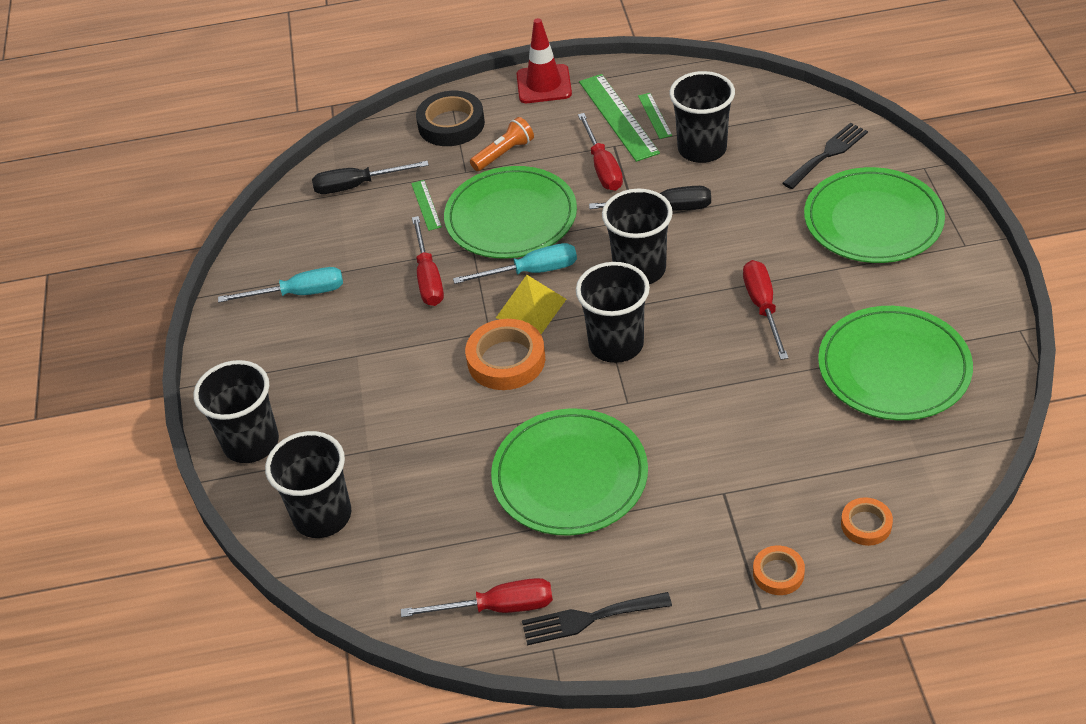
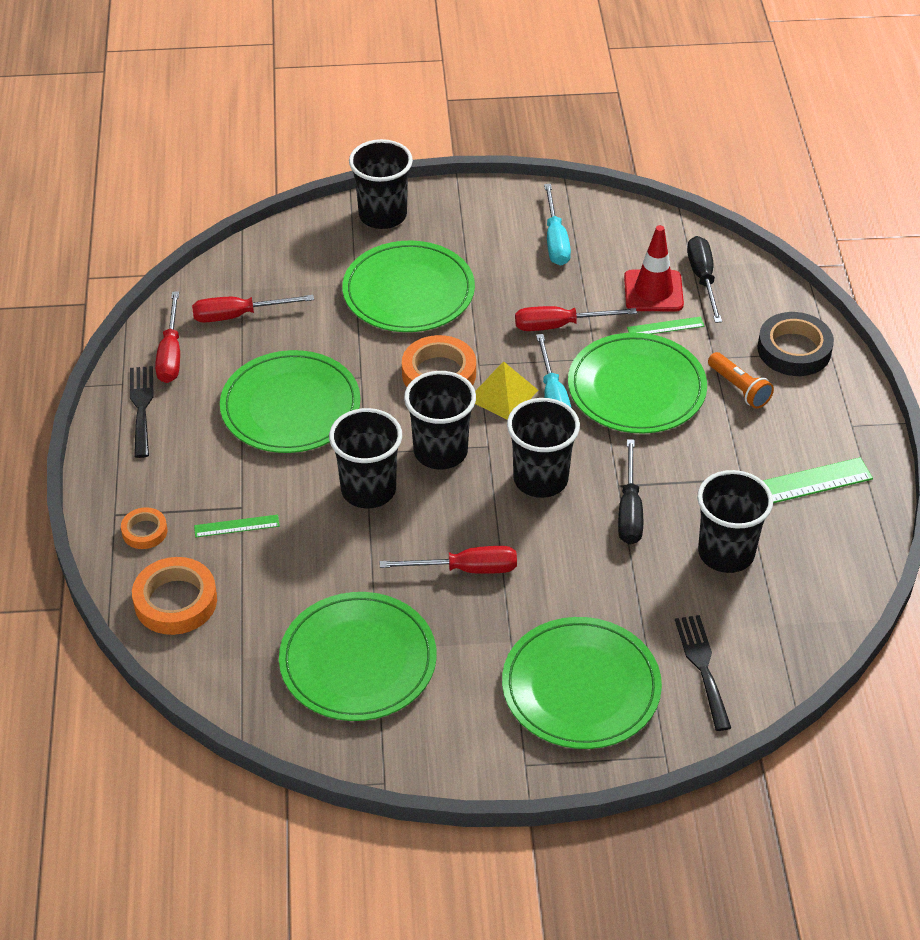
camera: 90 degrees right, 0 degrees up
black cup [265,431,351,538] -> black cup moved to [329,408,402,508]
red traffic cone [517,18,572,103] -> red traffic cone moved to [624,225,684,312]
red screwdriver [578,113,623,191] -> red screwdriver moved to [192,295,314,323]
green ruler [638,93,672,139] -> green ruler moved to [194,515,280,537]
black fork [782,123,868,189] -> black fork turned 150 degrees counterclockwise [675,615,731,731]
orange tape [841,497,893,546] -> orange tape [132,557,217,635], size x1.77
none -> green plate [342,241,475,332]

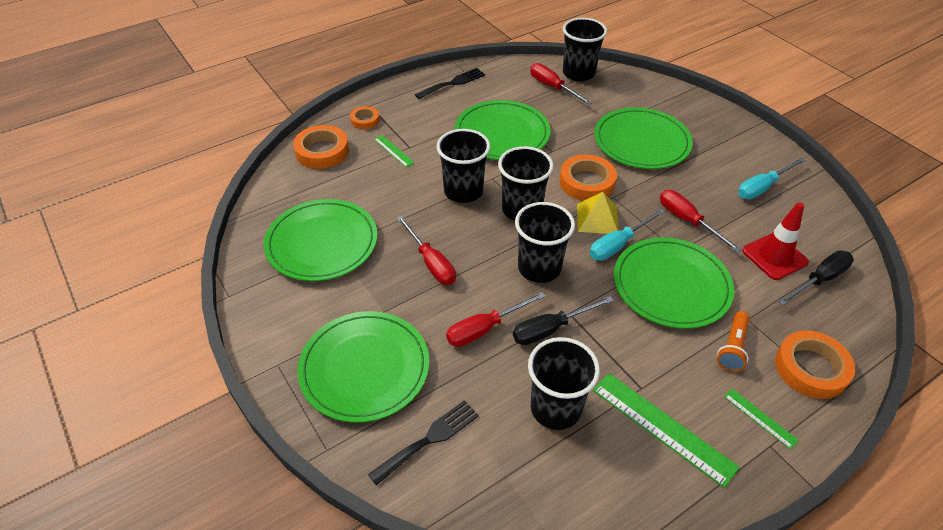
camera: 60 degrees right, 0 degrees up
red screwdriver [155,292,180,383] -> red screwdriver moved to [446,292,546,347]
black cup [349,139,413,229] -> black cup moved to [563,18,607,81]
green ruler [627,317,705,334] -> green ruler moved to [724,389,799,450]
black tape [757,312,834,376] -> orange tape [775,330,855,399]

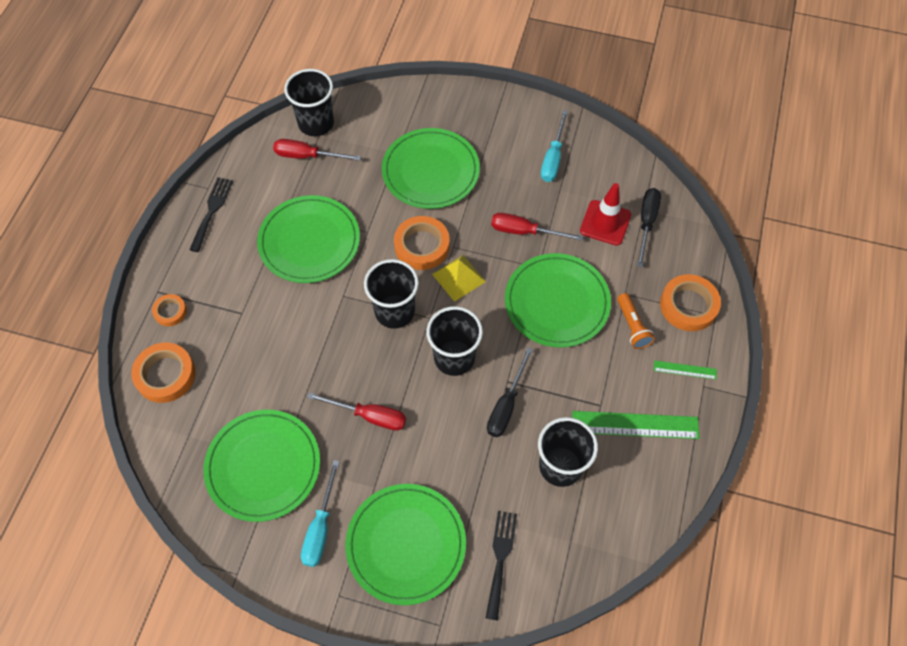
camera: 40 degrees left, 15 degrees up
green ruler [374,135,414,167] -> none
black cup [436,129,490,203] -> none
red screwdriver [446,292,546,347] -> none
turquoise screwdriver [589,209,665,261] -> turquoise screwdriver moved to [301,460,340,567]

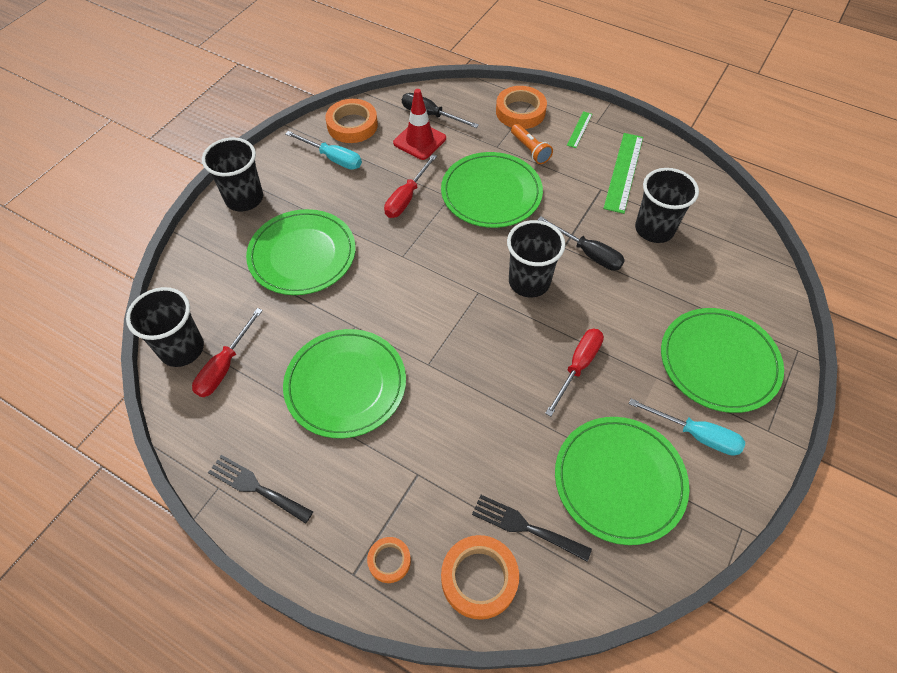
camera: 75 degrees left, 5 degrees down
black cup [364,259,419,329] -> black cup moved to [202,137,263,211]
orange tape [394,216,450,270] -> orange tape moved to [325,99,378,143]
yellow pyramid [432,255,486,302] -> none
black fork [486,511,517,621] -> black fork moved to [472,495,592,562]
orange flashlight [617,293,655,349] -> orange flashlight turned 60 degrees clockwise [511,124,553,164]

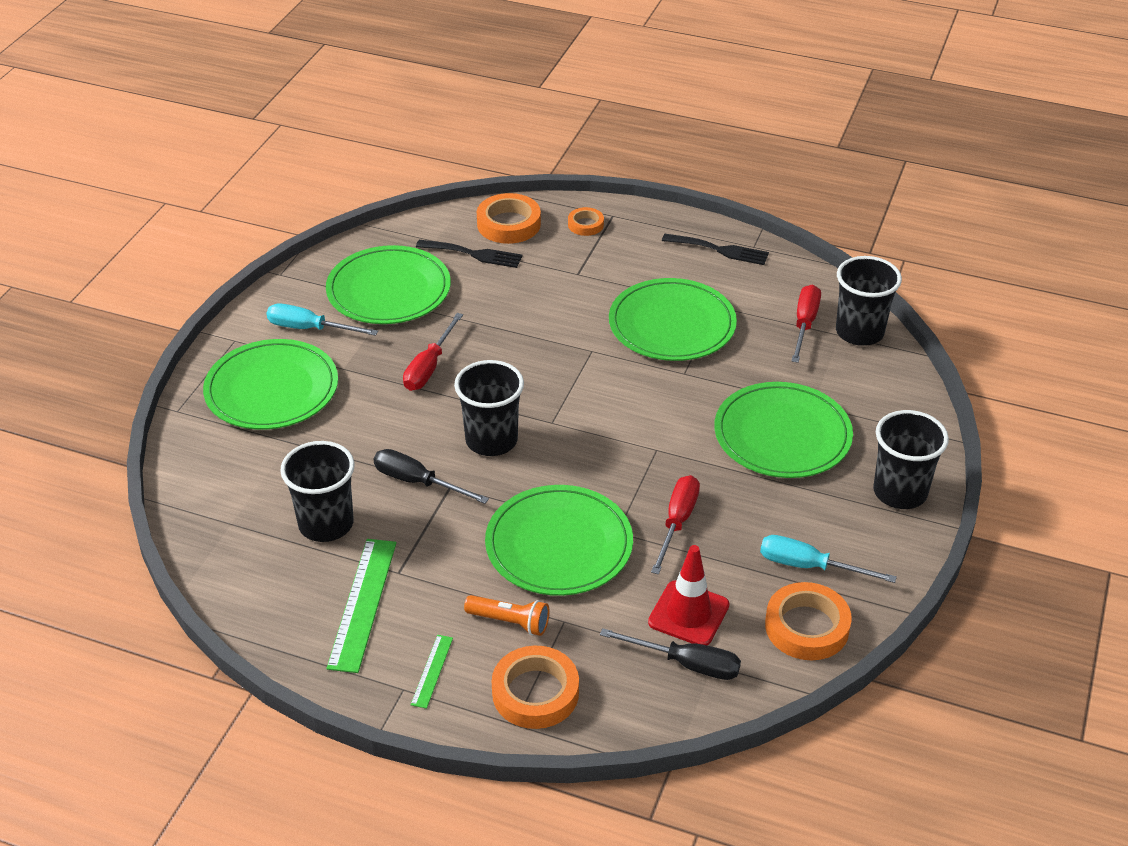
camera: 170 degrees right, 15 degrees down
orange flashlight [511,124,553,164] -> orange flashlight turned 150 degrees clockwise [464,595,549,636]

